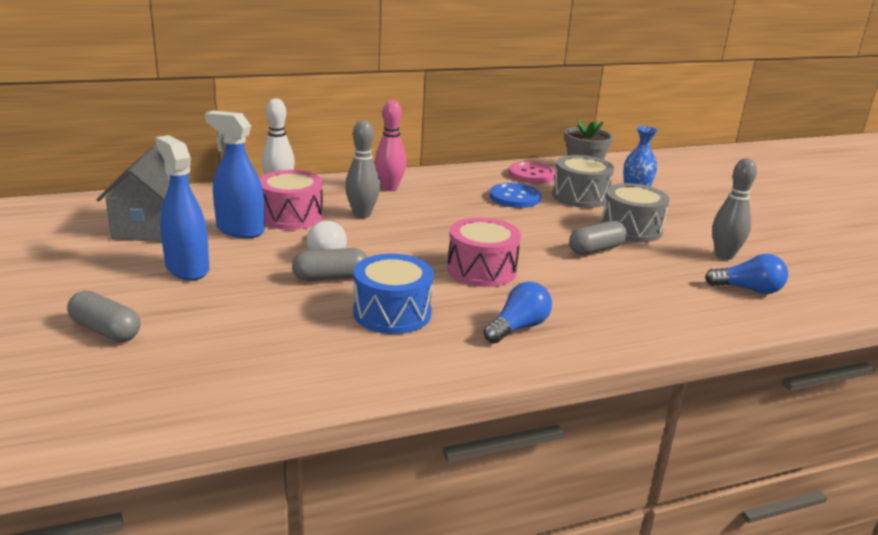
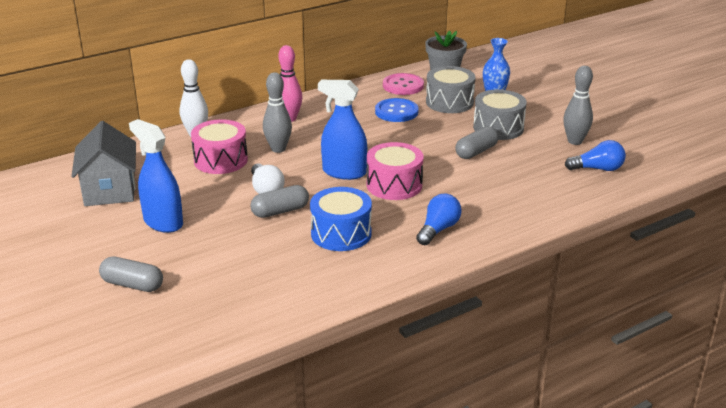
camera: 10 degrees left, 5 degrees up
blue spray bottle [205,111,265,238] -> blue spray bottle moved to [318,80,367,180]

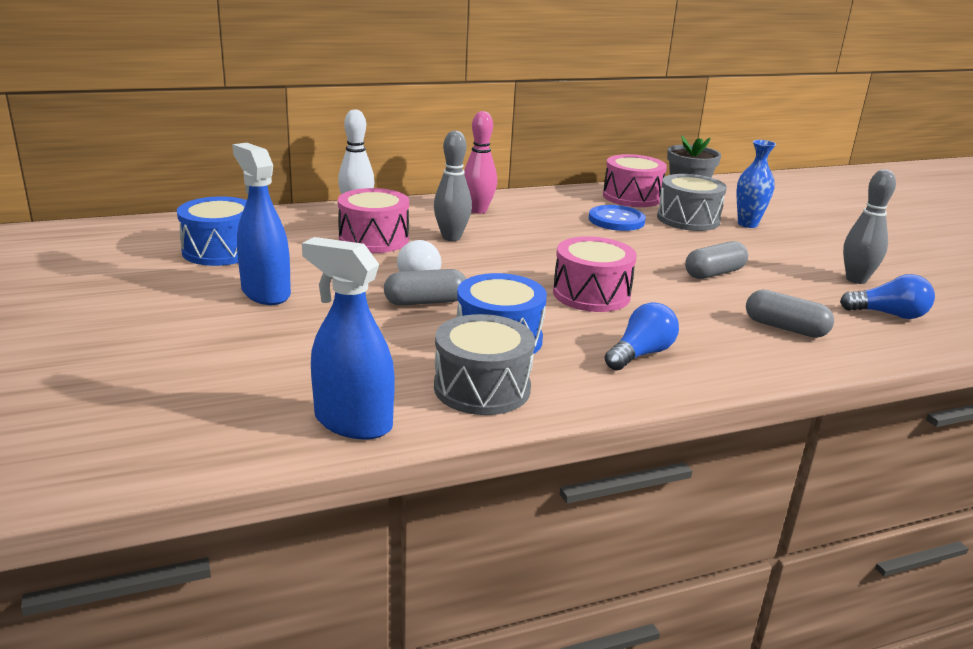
camera: 10 degrees right, 5 degrees down
grey house [71,121,136,206] -> blue drum [177,197,247,266]
grey capsule [99,256,163,292] -> grey capsule moved to [746,290,834,338]
blue spray bottle [318,80,367,180] -> blue spray bottle moved to [302,237,395,439]
pink button [383,73,424,95] -> pink drum [603,154,667,207]
grey drum [473,90,527,140] -> grey drum moved to [434,314,535,415]

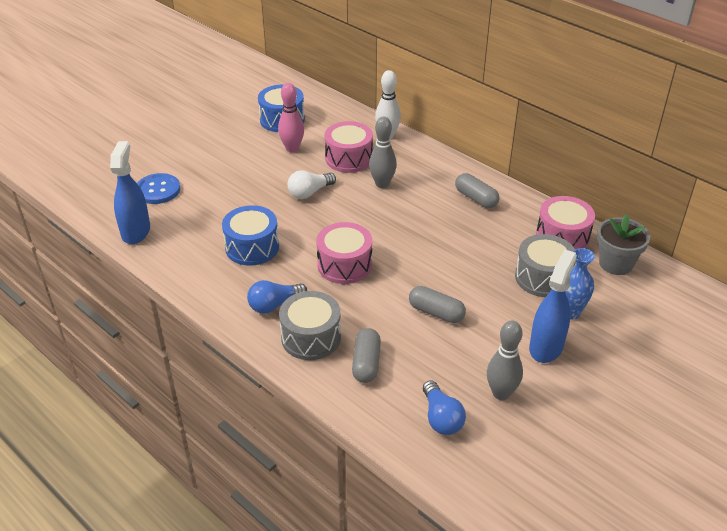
camera: 65 degrees right, 15 degrees up
blue spray bottle [232,143,291,305] -> blue spray bottle moved to [529,250,577,363]
grey capsule [384,269,466,306] -> grey capsule moved to [455,173,499,208]
grey drum [434,314,535,415] -> grey drum moved to [279,291,341,360]
pink bowling pin [464,111,497,214] -> pink bowling pin moved to [278,83,304,152]
blue button [589,205,646,231] -> blue button moved to [137,173,180,204]
blue light bulb [605,302,679,371] -> blue light bulb turned 135 degrees clockwise [247,280,307,314]

